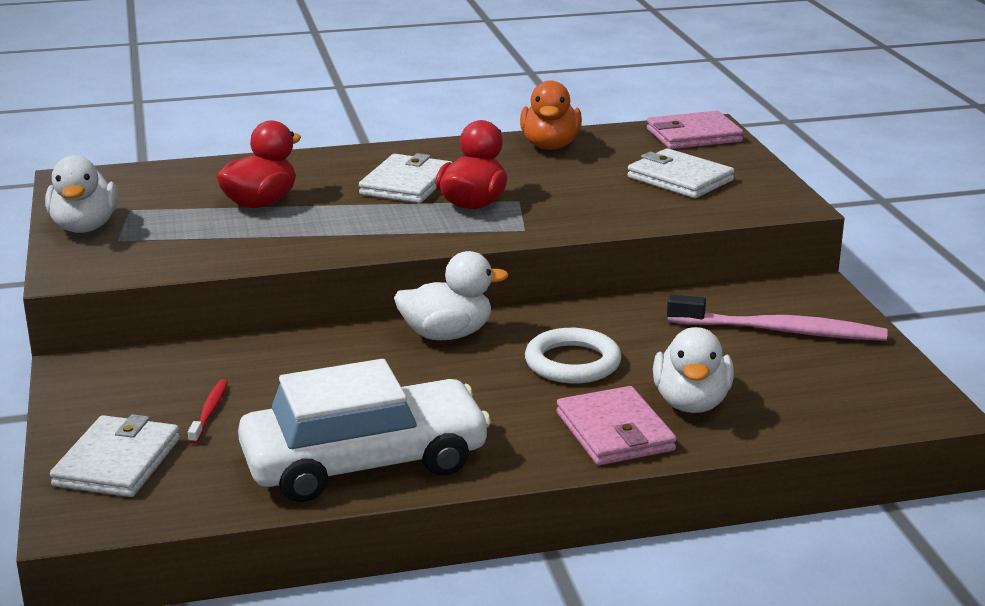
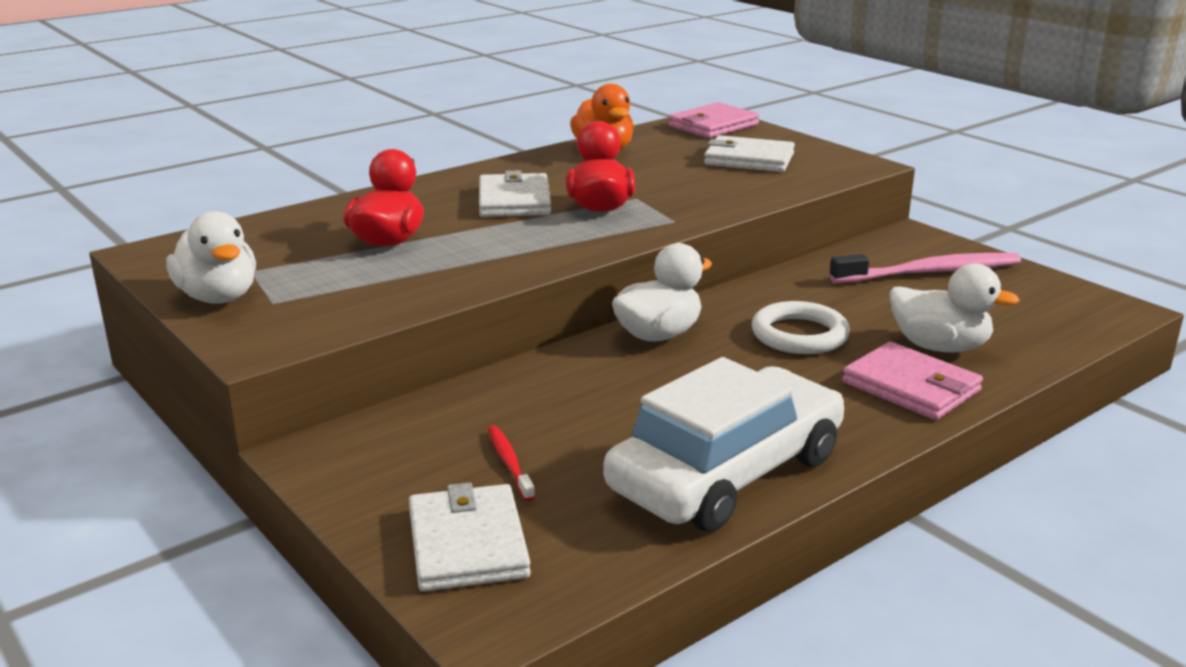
camera: 25 degrees left, 0 degrees up
white duck [653,327,734,413] -> white duck turned 45 degrees counterclockwise [890,264,1020,353]

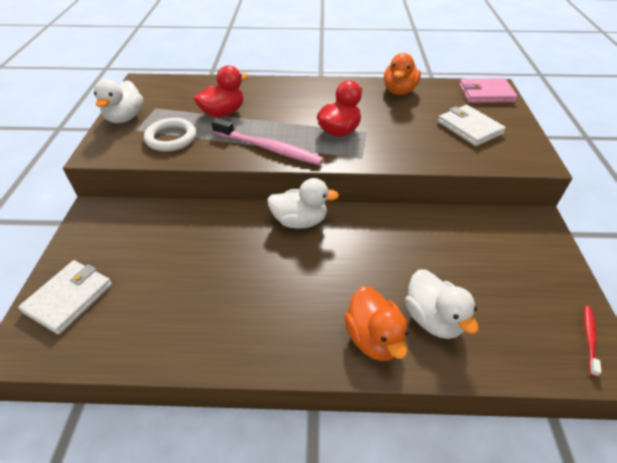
camera: 40 degrees right, 20 degrees up
white wallet [479,170,551,217] -> none
red toothbrush [488,426,535,501] -> red toothbrush moved to [584,306,601,377]
white car [604,357,844,532] -> none
white ring [752,301,850,354] -> white ring moved to [144,118,197,152]
pink toothbrush [830,253,1021,283] -> pink toothbrush moved to [211,118,324,165]
pink wallet [842,342,983,420] -> orange duck [344,286,408,361]

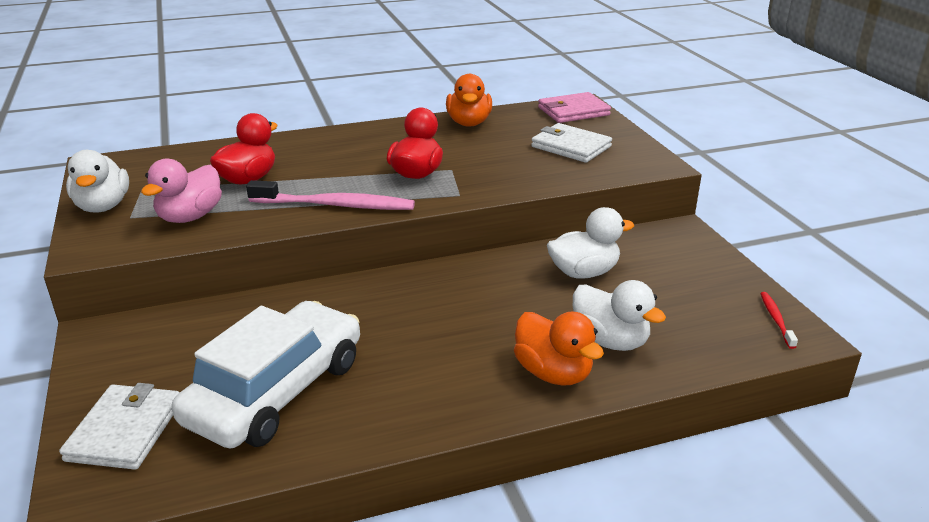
camera: 20 degrees left, 15 degrees down
white ring [144,118,197,152] -> pink duck [141,159,222,223]
white duck [267,178,339,229] -> white duck moved to [547,207,634,279]
none -> white car [172,301,360,448]

